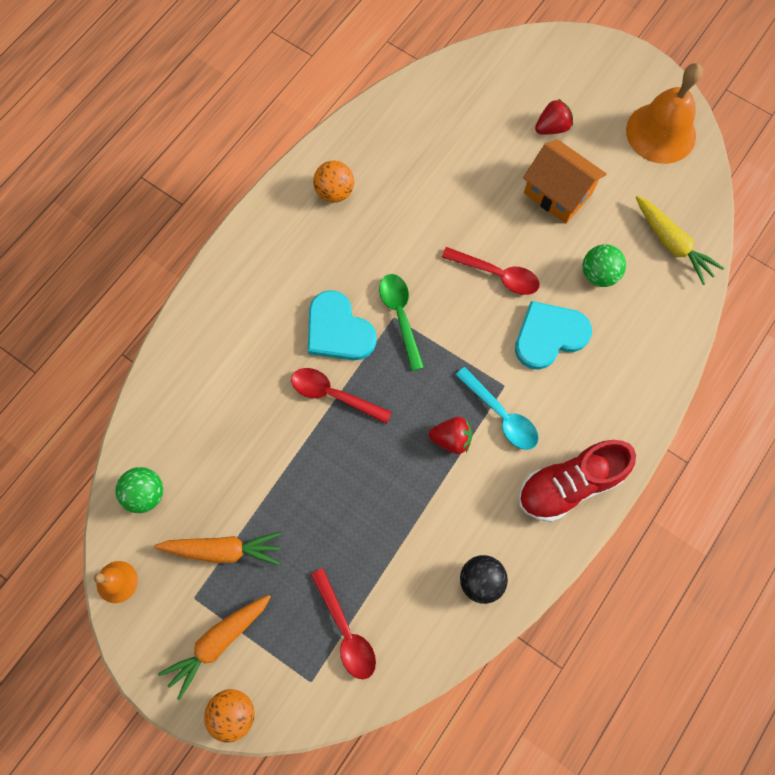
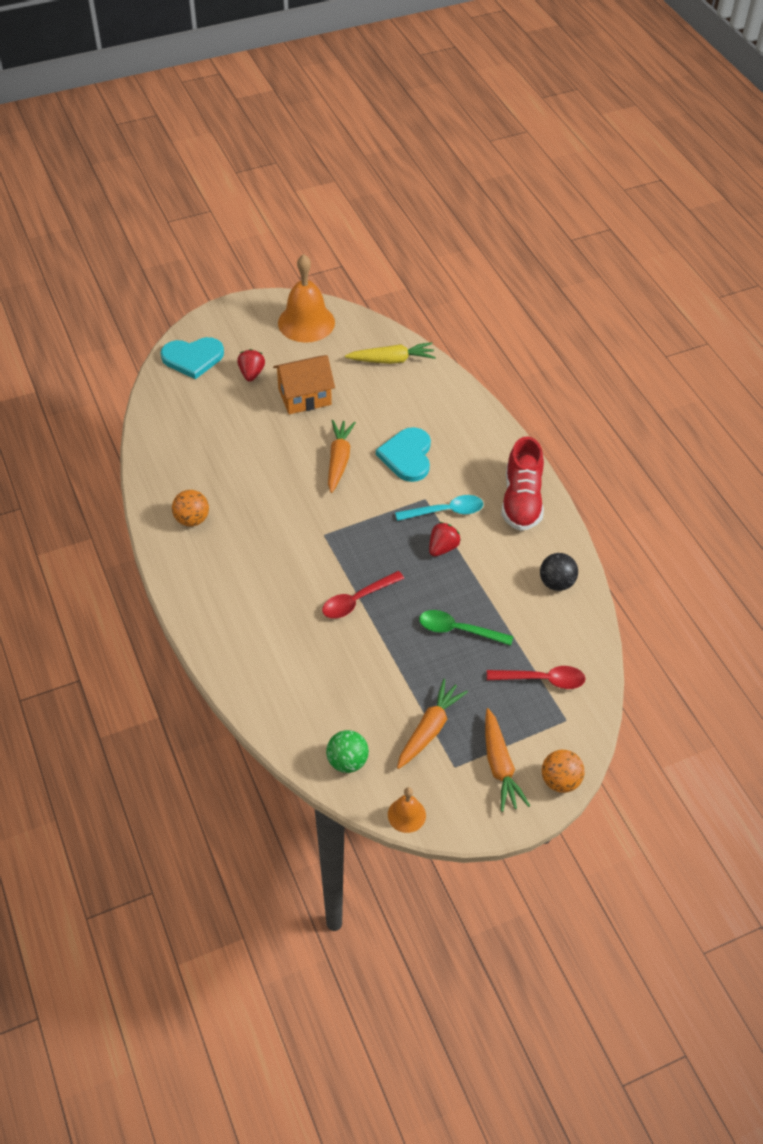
camera: 60 degrees left, 20 degrees down
turquoise heart [308,290,377,360] -> turquoise heart moved to [160,337,224,379]
green spoon [379,274,424,371] -> green spoon moved to [419,610,513,646]
red spoon [442,247,540,295] -> orange carrot [328,420,356,493]
green ball [583,244,626,287] -> none

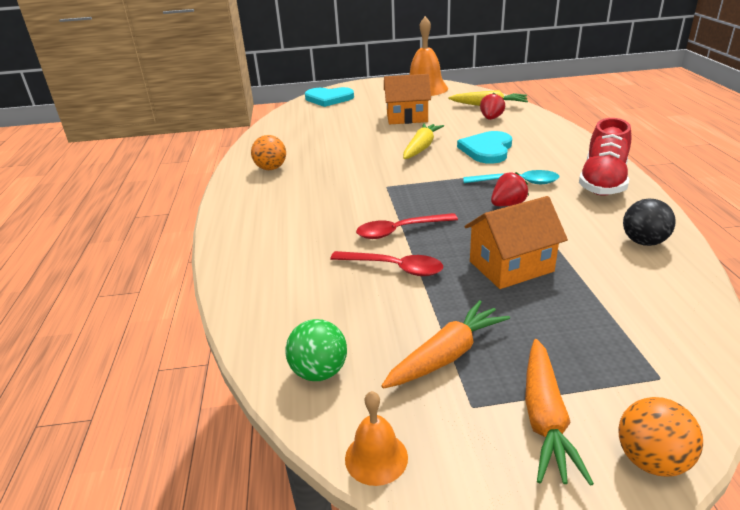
camera: 20 degrees right, 20 degrees down
red strawberry [237,349,265,382] -> red strawberry moved to [480,93,505,120]
orange carrot [328,420,356,493] -> yellow carrot [403,123,444,159]
green spoon [419,610,513,646] -> orange house [465,196,568,289]
red spoon [487,666,586,689] -> red spoon moved to [330,251,443,276]

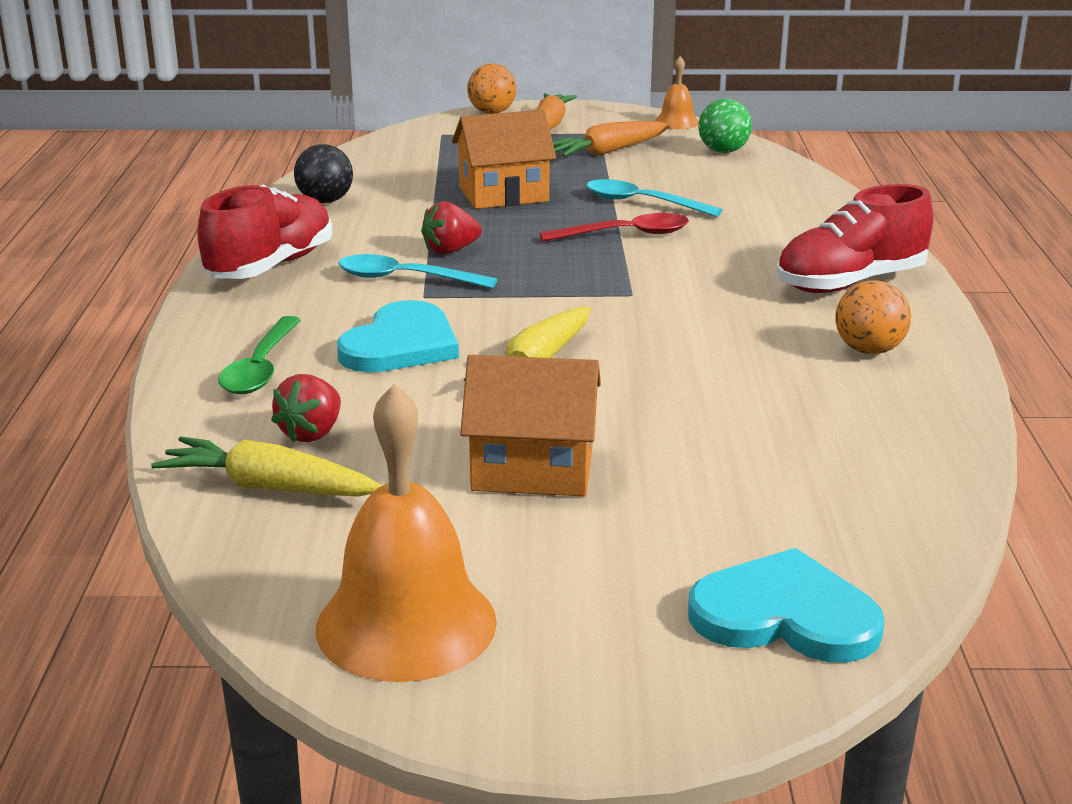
camera: 175 degrees left, 5 degrees down
red spoon [330,251,443,276] -> turquoise spoon [586,179,723,217]
none -> green spoon [218,316,301,394]
none -> red shoe [776,184,933,293]

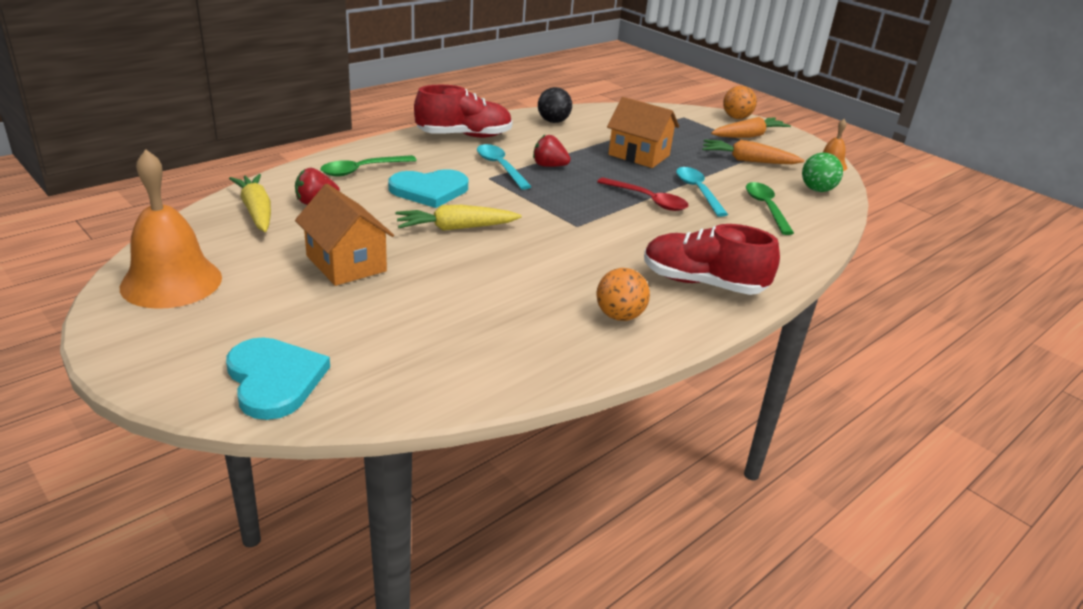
camera: 45 degrees right, 5 degrees up
none -> green spoon [746,182,794,235]

